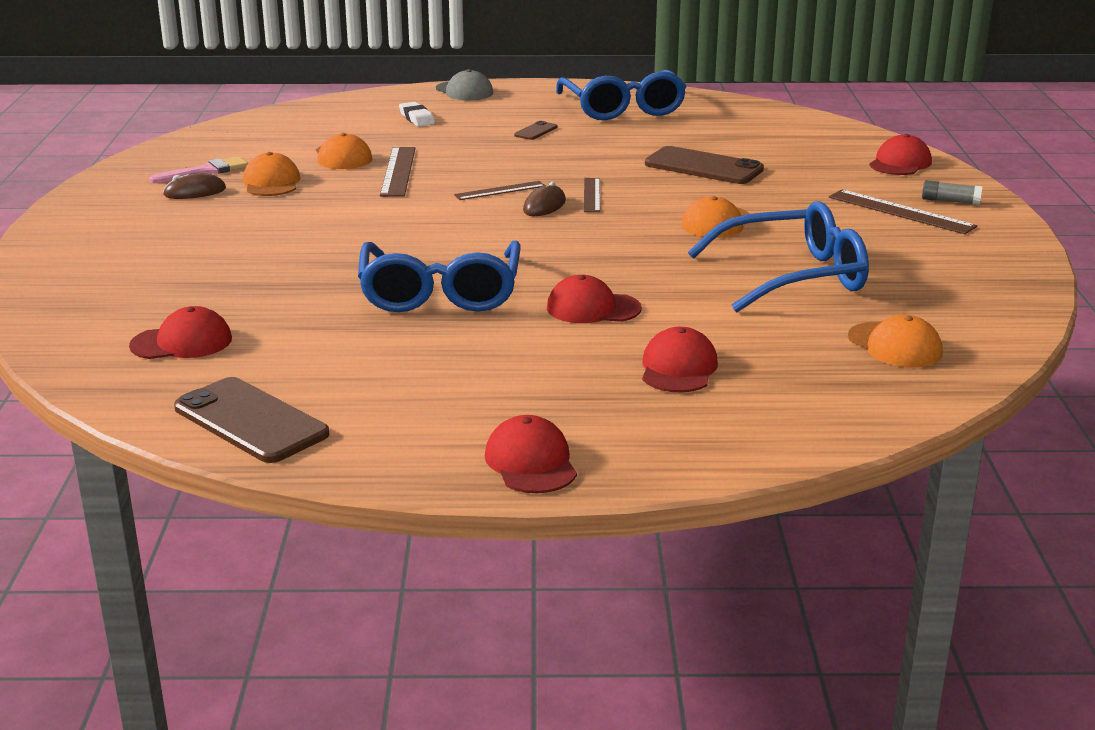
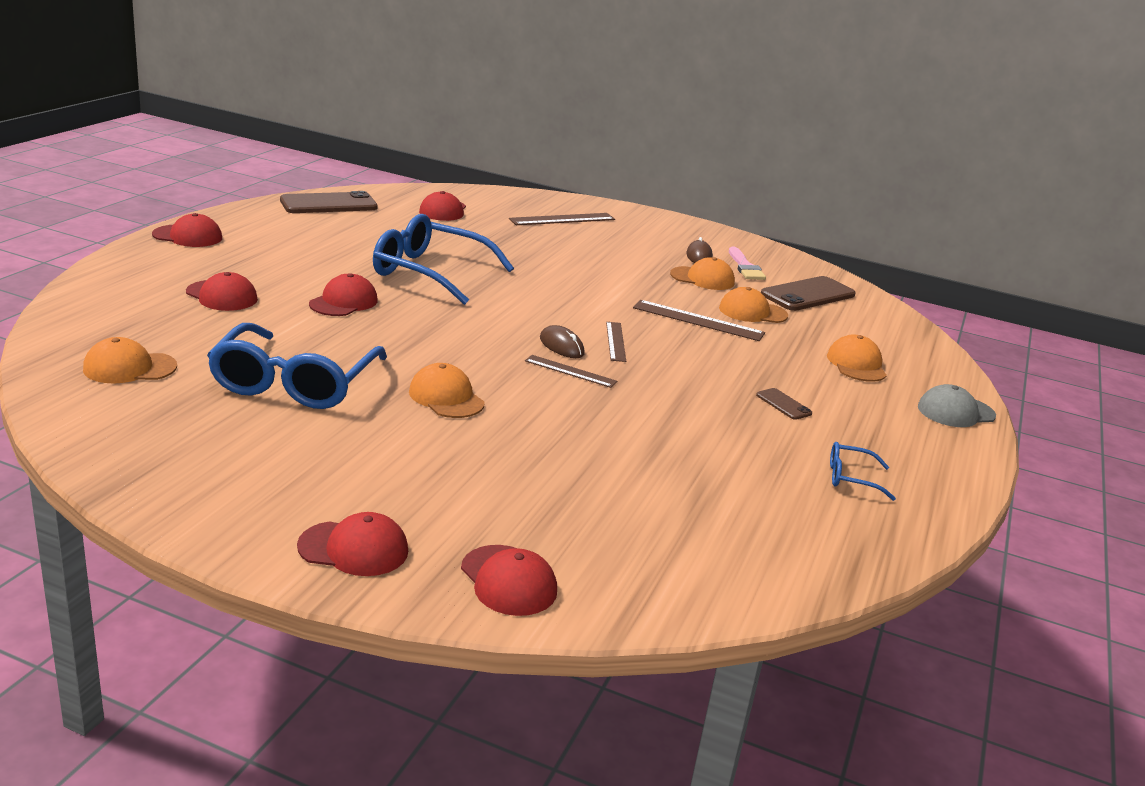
camera: 110 degrees right, 0 degrees up
white eraser [399,102,435,127] -> orange cap [827,334,887,382]
blue glasses [556,70,687,120] -> blue glasses [830,442,896,501], size x0.44
brown phone [645,146,764,184] -> brown phone moved to [761,276,856,311]
brown ruler [829,190,977,234] -> brown ruler moved to [509,213,615,225]
grey glue stick [922,180,982,205] -> red cap [297,512,408,576]

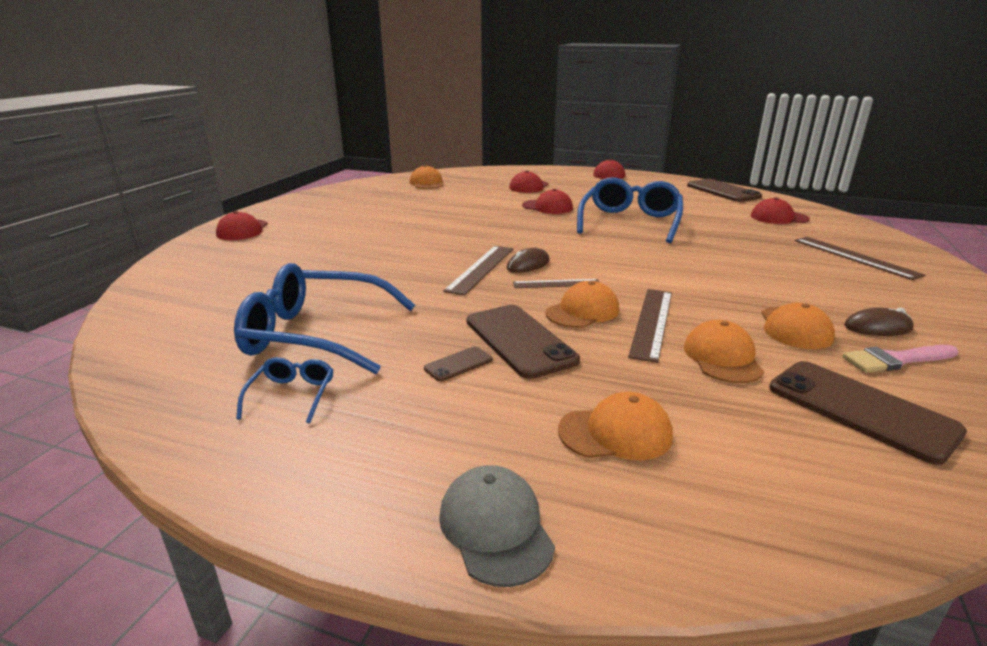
camera: 90 degrees right, 0 degrees up
blue glasses [207,323,387,409] -> blue glasses moved to [234,263,415,374]
orange cap [409,363,485,418] -> orange cap moved to [545,281,619,328]
red cap [461,545,557,616] -> none
brown ruler [525,355,617,388] -> brown ruler [443,246,513,296], size x1.57
none -> brown phone [467,305,580,379]

